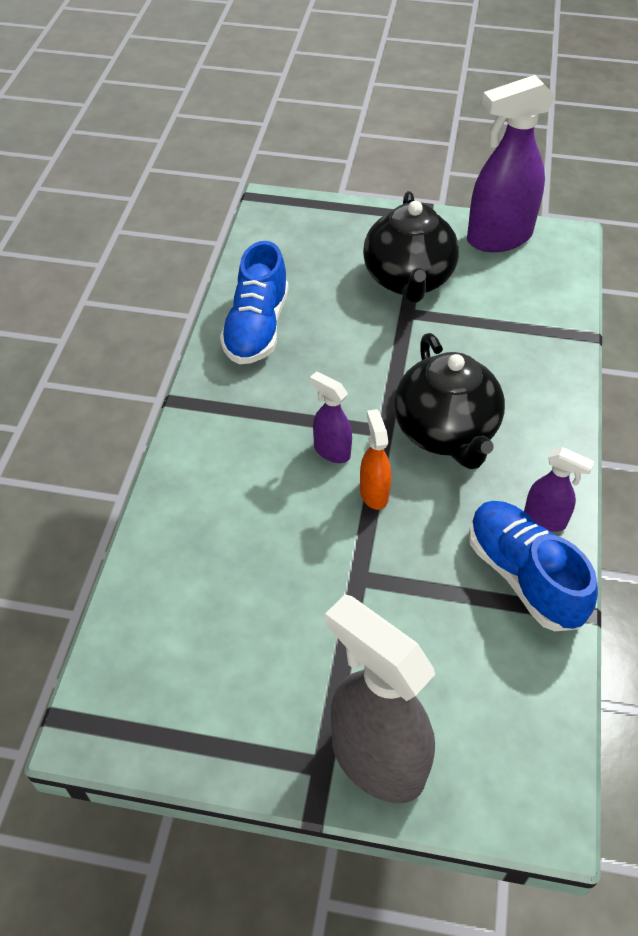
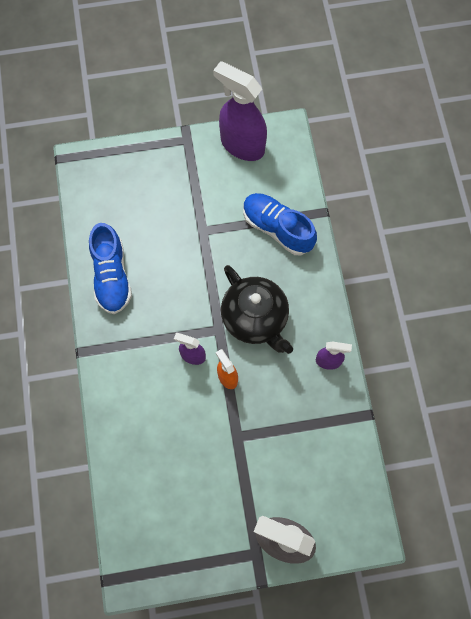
camera: 20 degrees left, 20 degrees up
black teapot [363,191,459,303] -> none
purple spray bottle [467,75,555,252] -> purple spray bottle turned 75 degrees clockwise [213,61,267,161]
blue shoe [469,501,598,631] -> blue shoe moved to [243,193,317,255]

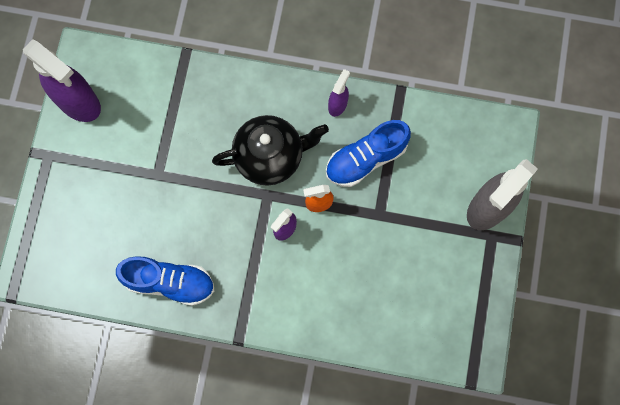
camera: 70 degrees left, 5 degrees up
purple spray bottle [213,61,267,161] -> purple spray bottle turned 105 degrees counterclockwise [23,39,101,122]
blue shoe [243,193,317,255] -> blue shoe moved to [326,120,411,187]

